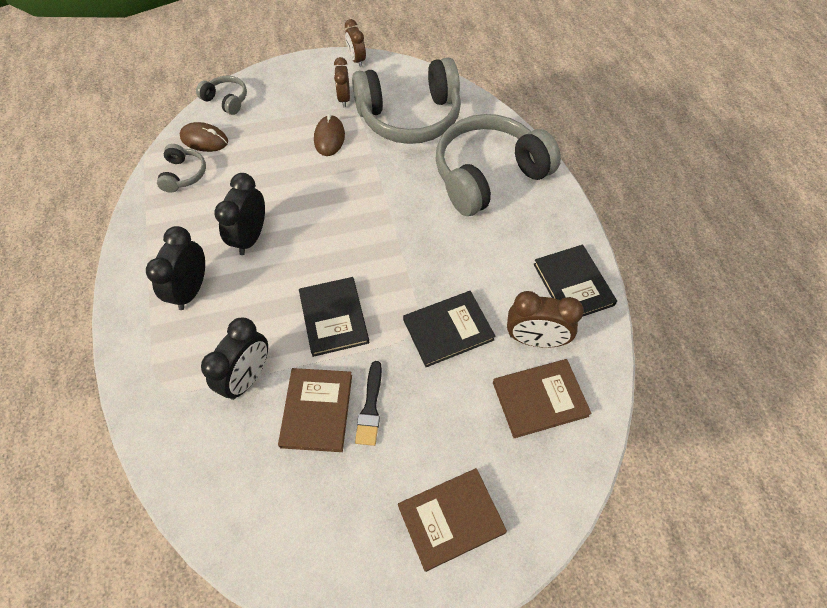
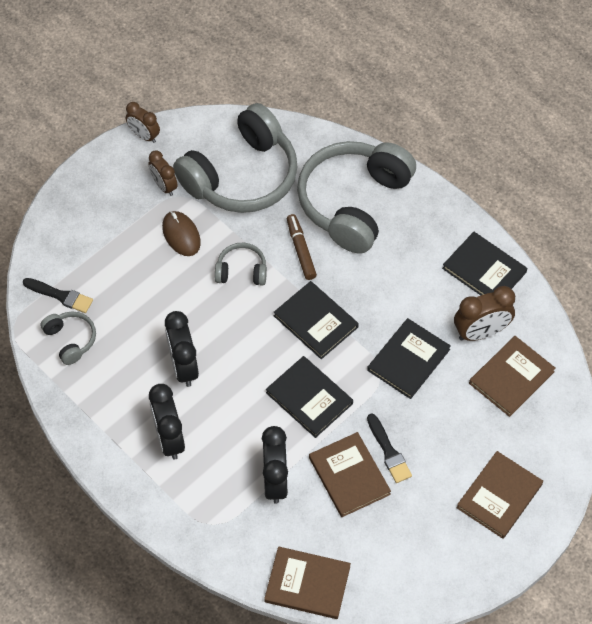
camera: 30 degrees left, 0 degrees up
brown mouse [179,122,228,152] -> black brush [23,278,93,313]
grey headphones [196,76,247,115] -> grey headphones moved to [215,243,267,285]
none -> brown book [264,546,351,619]
none -> black book [273,281,359,359]
none -> brown marker [287,214,317,280]

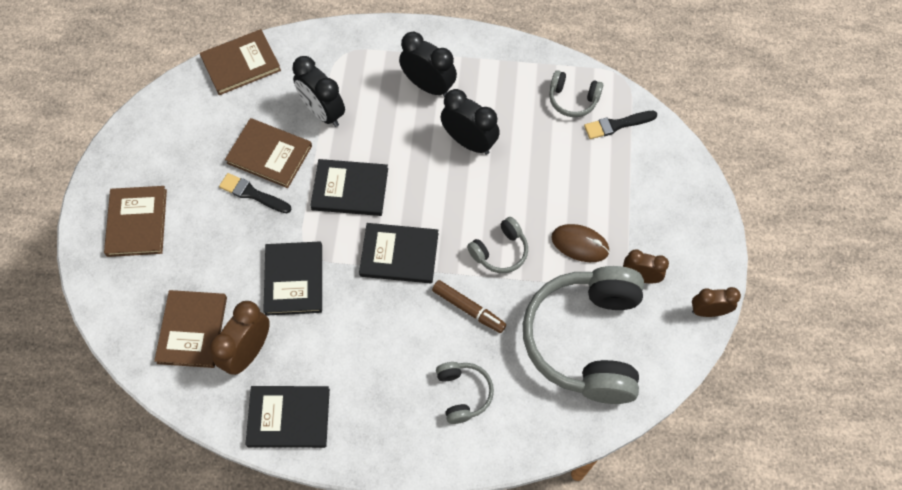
camera: 140 degrees right, 5 degrees up
grey headphones [297,141,416,253] -> grey headphones [436,362,494,424], size x0.44

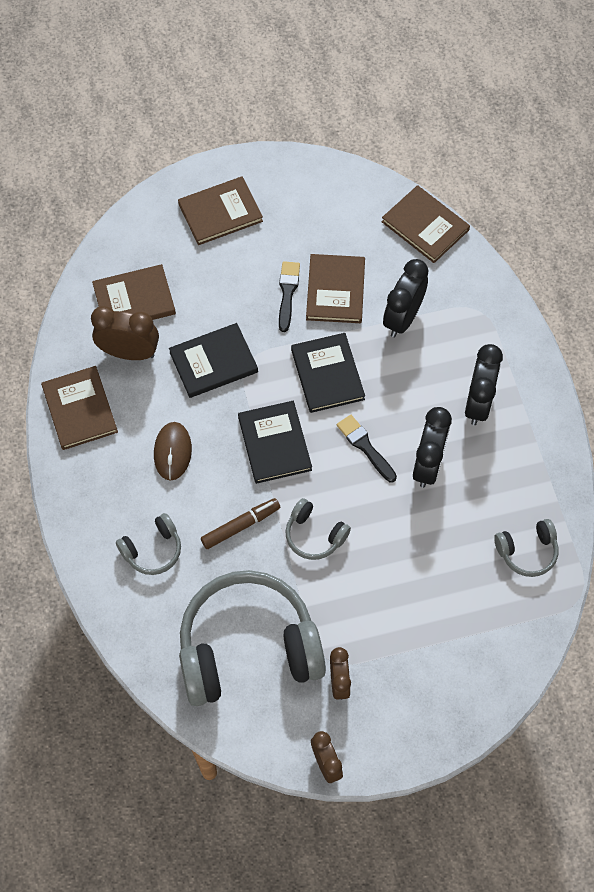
camera: 70 degrees right, 0 degrees up
black book [245,386,330,448] -> brown book [41,366,118,450]
brown marker [432,280,506,333] -> brown marker turned 135 degrees counterclockwise [201,498,280,549]
grey headphones [549,70,603,117] -> grey headphones turned 105 degrees counterclockwise [494,519,559,577]
brown mouse [551,224,609,262] -> brown mouse moved to [154,422,192,481]
black brush [584,111,658,139] -> black brush moved to [337,415,397,483]

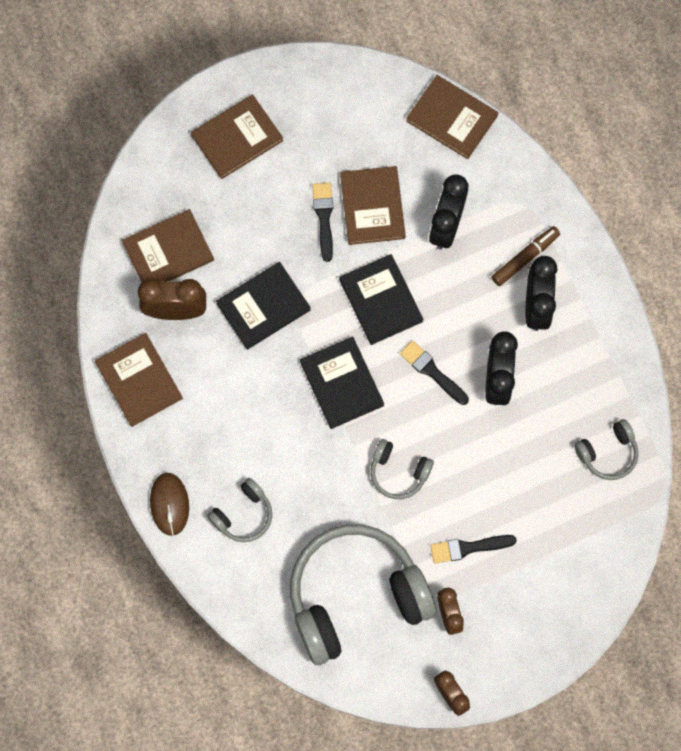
camera: 10 degrees left, 10 degrees up
brown mouse [154,422,192,481] -> brown mouse moved to [150,473,189,536]
brown marker [201,498,280,549] -> brown marker moved to [492,226,560,286]
none -> black brush [430,535,517,563]

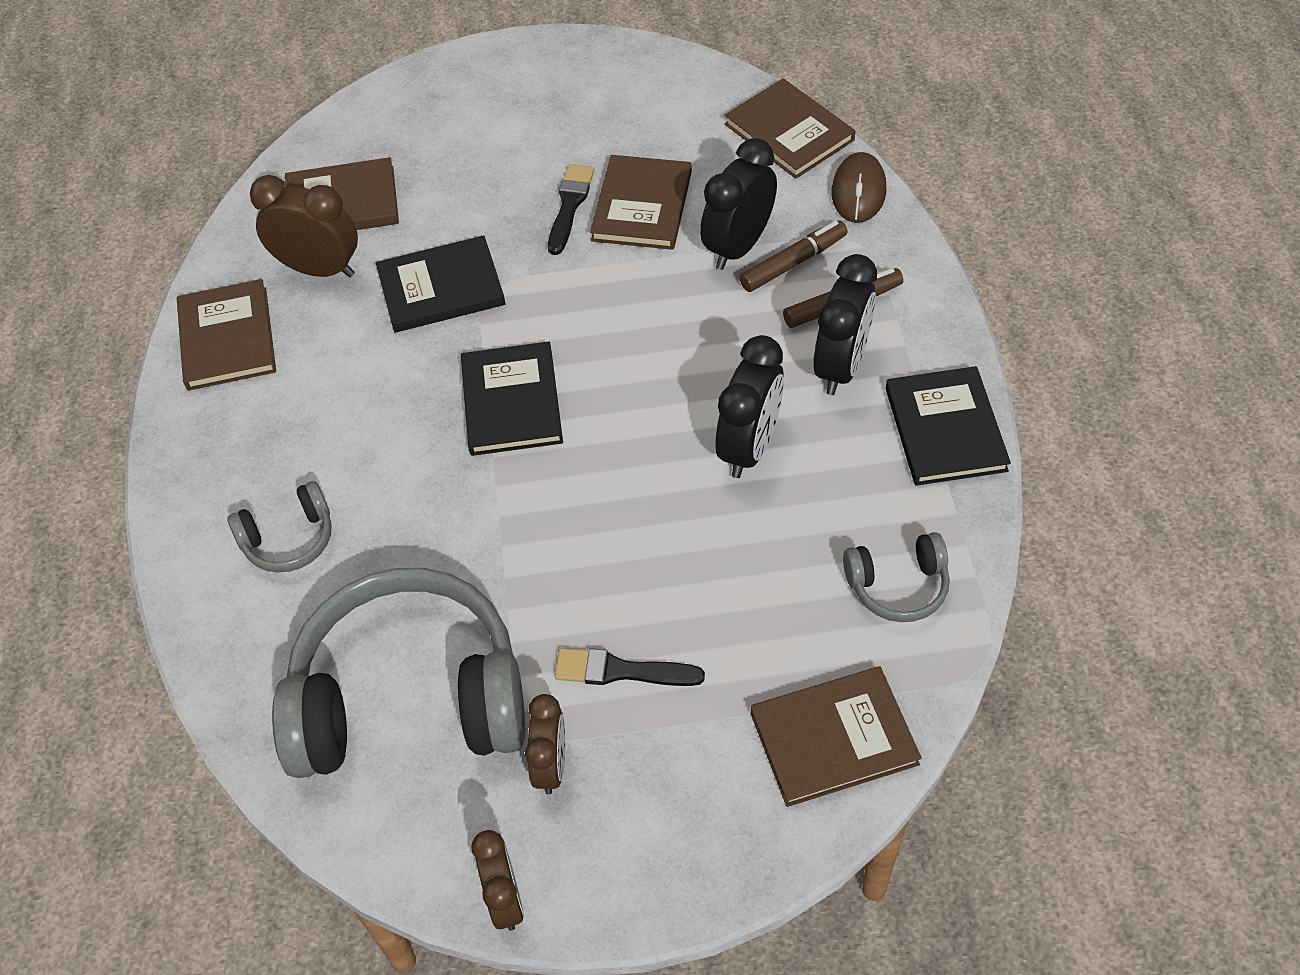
camera: 20 degrees right, 20 degrees down
brown mouse [150,473,189,536] -> brown mouse moved to [832,152,886,223]
brown book [191,94,283,179] -> brown book moved to [751,666,922,807]
black book [339,254,424,345] -> black book moved to [886,366,1011,486]
grey headphones [371,439,434,499] -> none
black brush [400,341,469,405] -> none
none -> brown marker [740,220,847,292]

